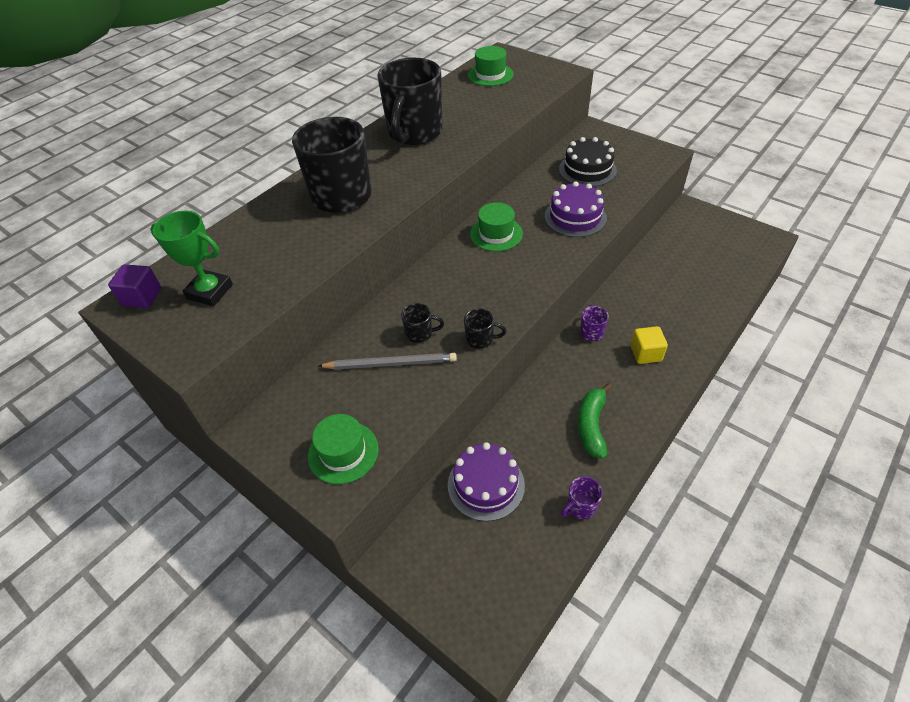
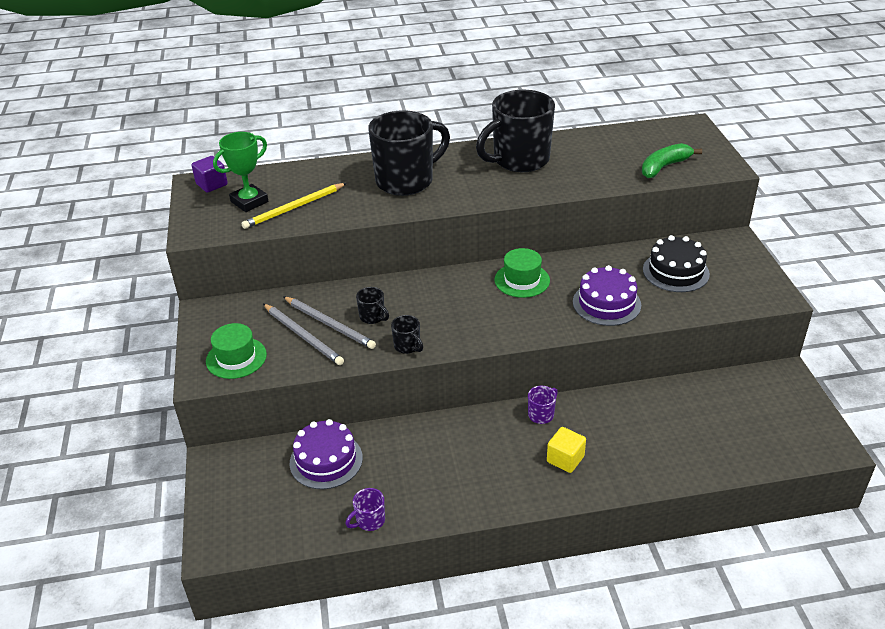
camera: 40 degrees right, 10 degrees down
green trophy [150,211,233,306] -> green trophy turned 75 degrees clockwise [213,132,268,212]
green hat [468,46,514,86] -> none
purple mug [561,476,603,519] -> purple mug turned 45 degrees counterclockwise [345,488,385,531]
green banana [577,383,612,459] -> green banana moved to [642,143,702,178]
none -> yellow pencil [242,183,346,229]
none -> grey pencil [263,304,344,365]

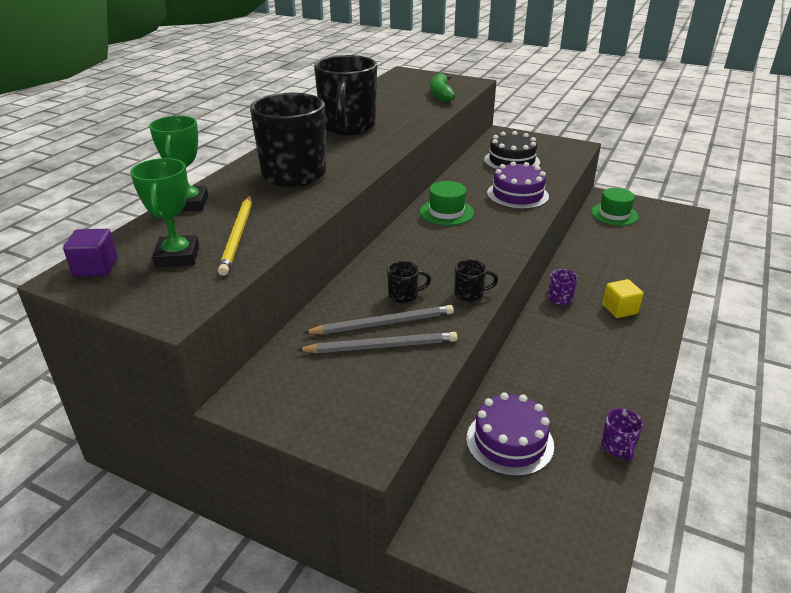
camera: 55 degrees left, 5 degrees down
green hat [206,323,267,379] -> green hat moved to [591,188,639,226]
none -> green trophy [149,116,208,211]

